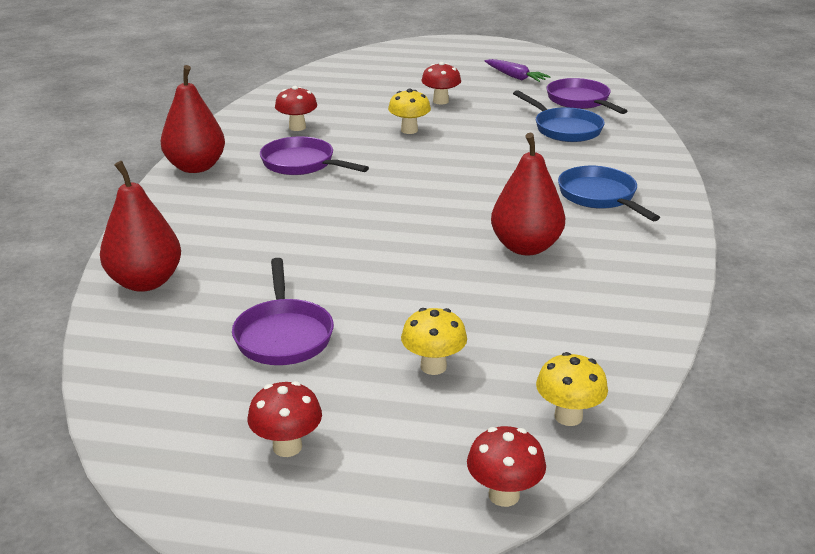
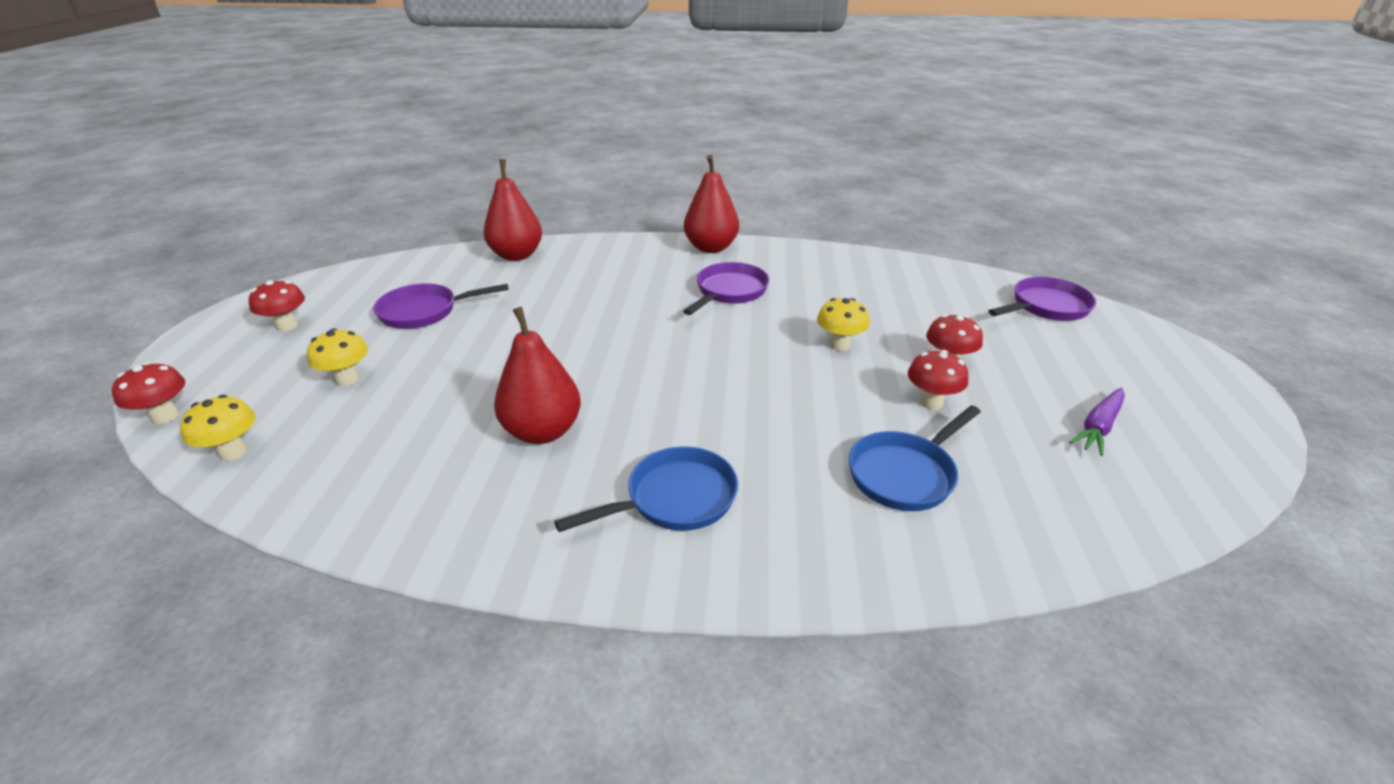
camera: 85 degrees right, 5 degrees up
red mushroom [275,86,317,131] -> red mushroom moved to [908,350,968,410]
purple pan [546,78,627,114] -> purple pan moved to [989,277,1096,321]

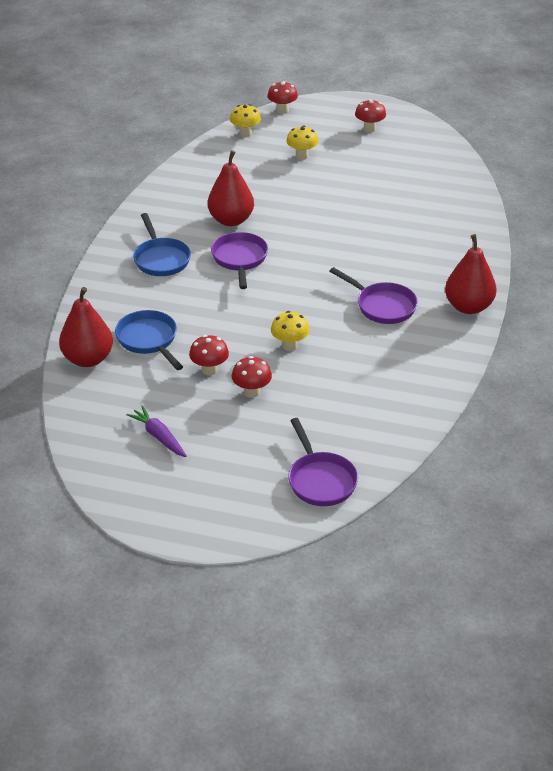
camera: 100 degrees right, 5 degrees up
purple pan [373,283,509,329] -> purple pan moved to [211,232,268,289]
red pear [483,159,542,261] -> red pear moved to [59,287,113,367]

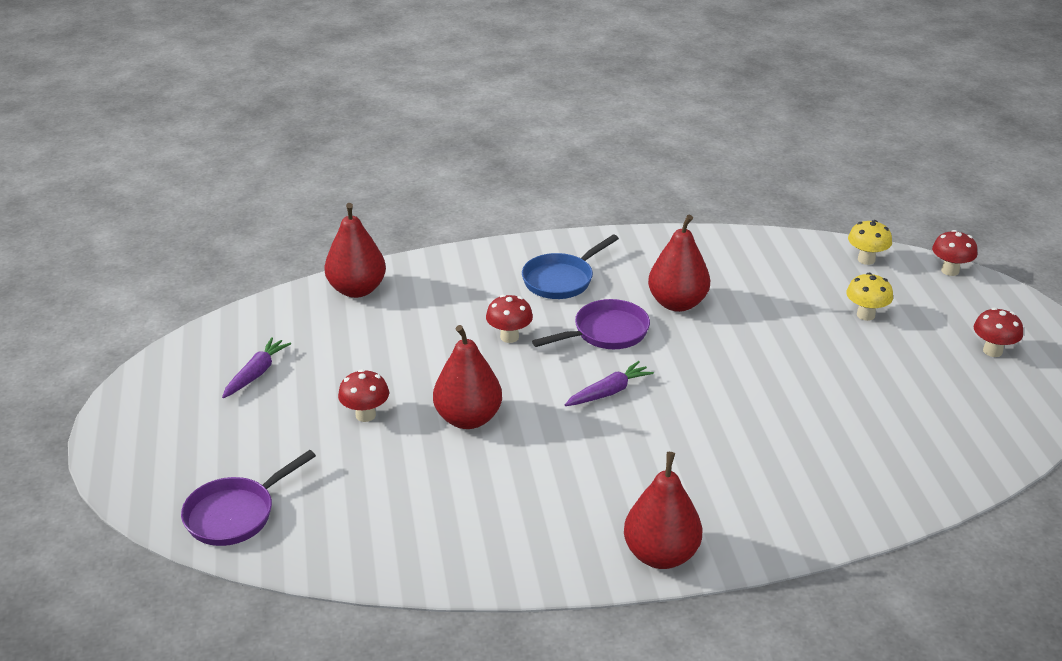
camera: 65 degrees right, 5 degrees down
blue pan [115,310,183,370] -> none
red mushroom [189,335,229,375] -> red mushroom moved to [486,295,533,343]
yellow mushroom [271,311,309,351] -> red pear [433,325,502,429]
purple pan [330,267,418,324] -> none
none -> purple carrot [565,361,654,406]

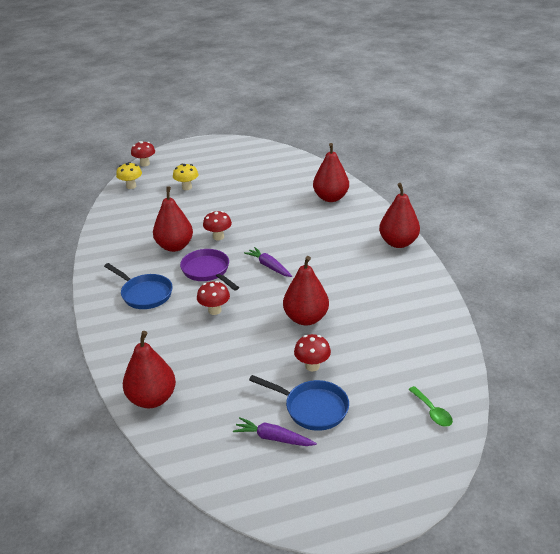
camera: 95 degrees left, 0 degrees up
purple pan [181,450,316,546] -> green spoon [408,386,453,427]
red mushroom [974,308,1023,357] -> red mushroom moved to [203,211,232,240]
none -> blue pan [249,375,349,431]
none -> red pear [313,143,349,202]

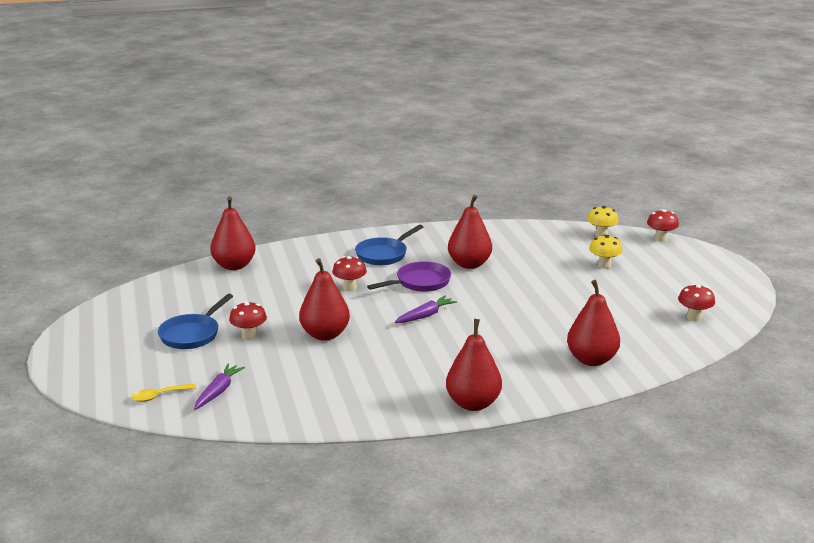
camera: 90 degrees right, 10 degrees down
red mushroom [203,211,232,240] -> red mushroom moved to [678,284,715,321]
purple carrot [233,417,317,446] -> purple carrot moved to [194,364,245,410]
green spoon [408,386,453,427] -> yellow spoon [131,384,196,402]

